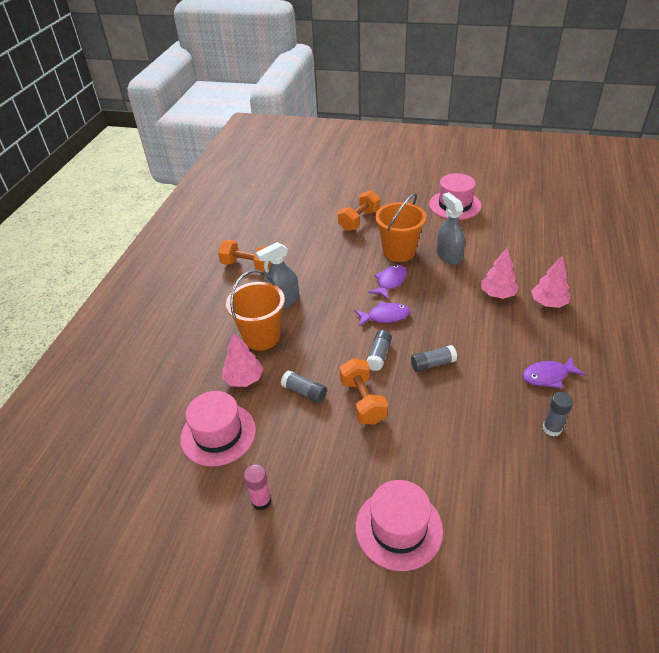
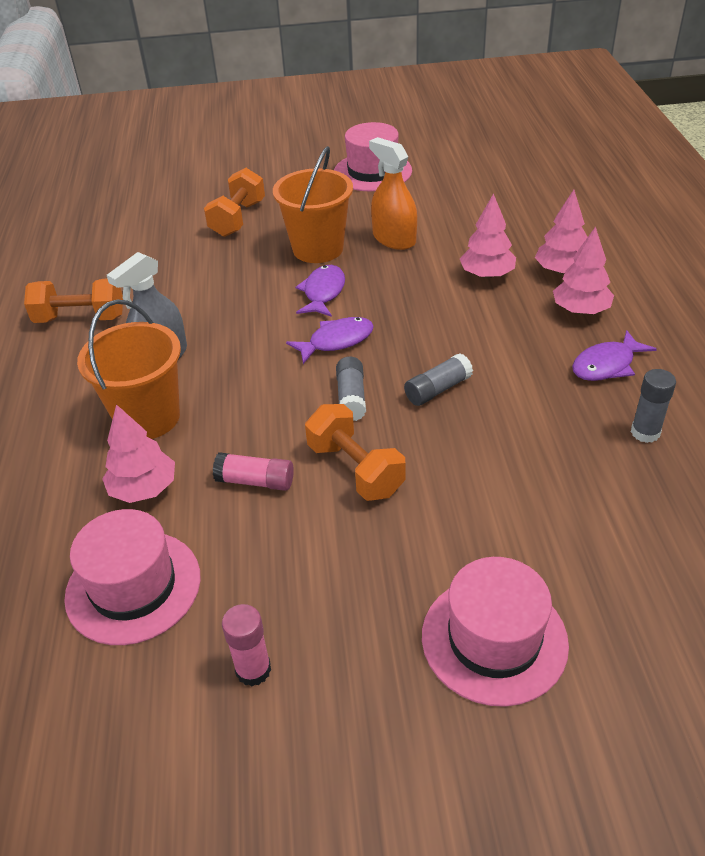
camera: 20 degrees left, 0 degrees up
grey glue stick [281,370,327,403] -> pink glue stick [213,452,294,491]
grey spray bottle [437,192,465,265] -> orange spray bottle [369,137,417,250]
none -> pink tree [553,226,614,314]

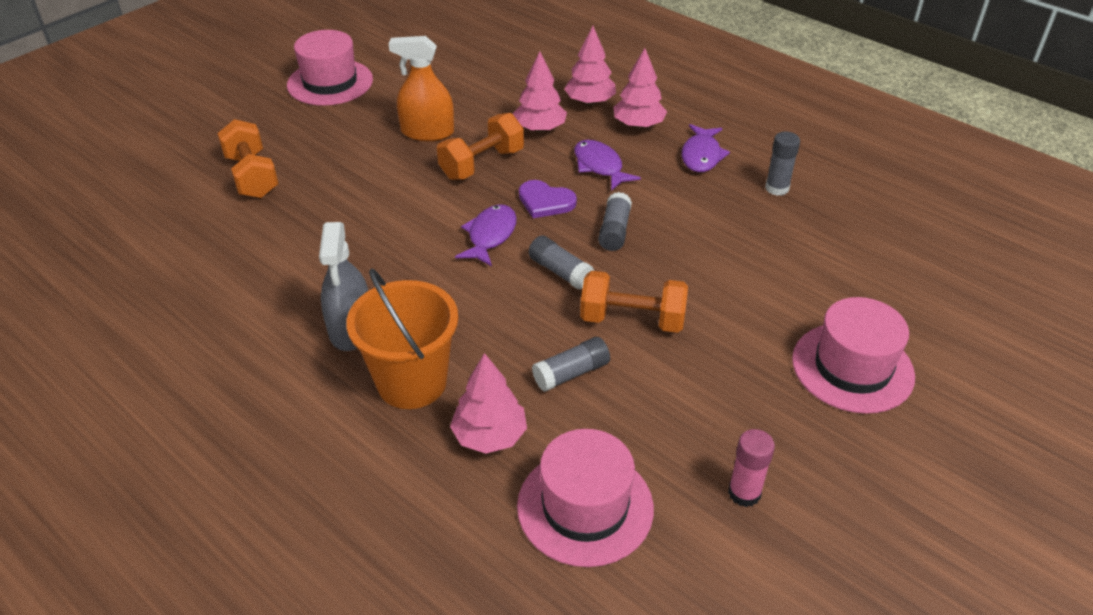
camera: 45 degrees left, 0 degrees up
orange dumbbell [24,279,123,323] -> orange dumbbell moved to [437,113,524,180]
pink glue stick [213,452,294,491] -> grey glue stick [532,337,610,392]
orange bucket [273,146,353,263] -> none
purple fish [295,265,345,317] -> purple fish moved to [574,140,641,191]
none -> purple heart [519,180,577,218]

